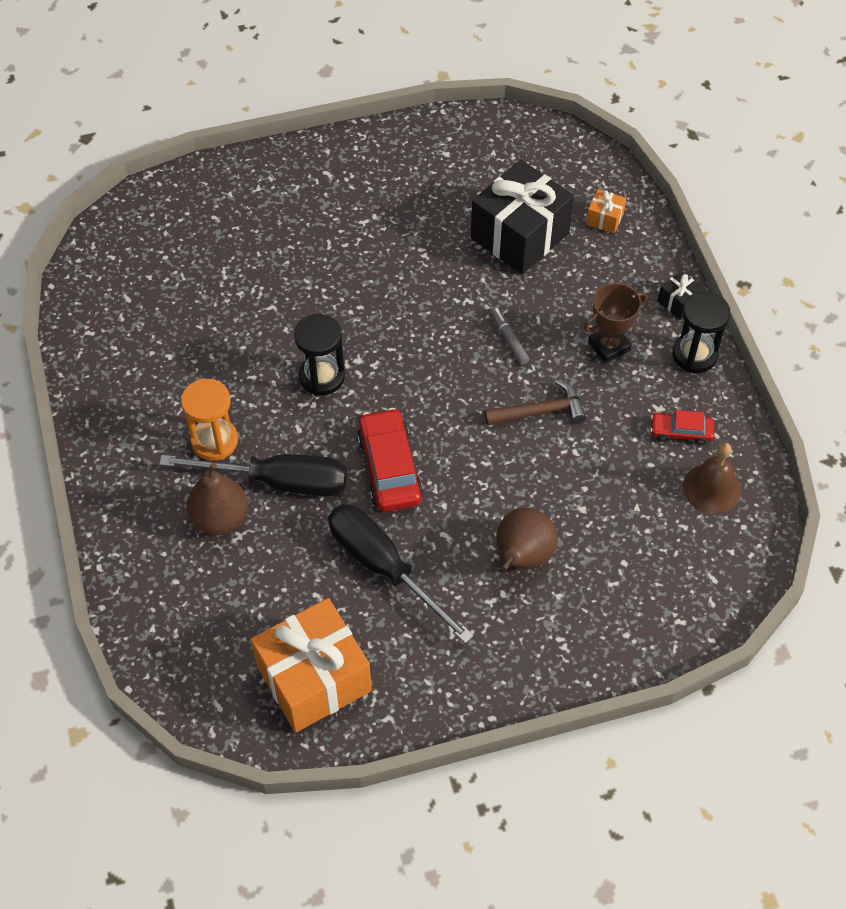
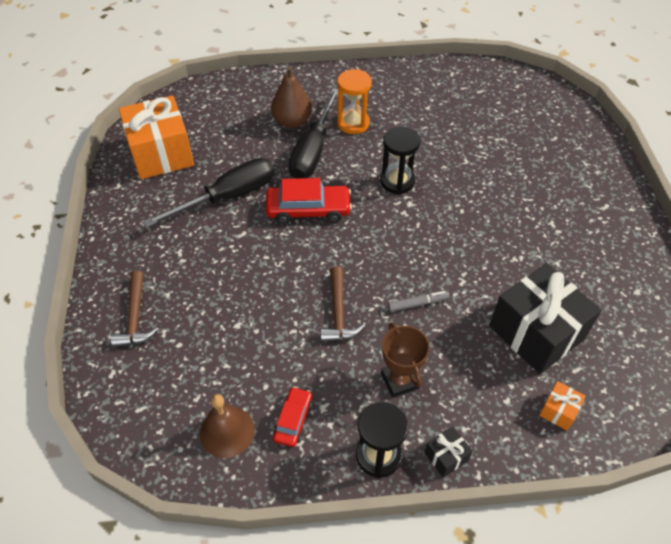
camera: 100 degrees right, 5 degrees down
brown pear [497,508,558,572] -> none
none -> brown hammer [111,270,159,348]

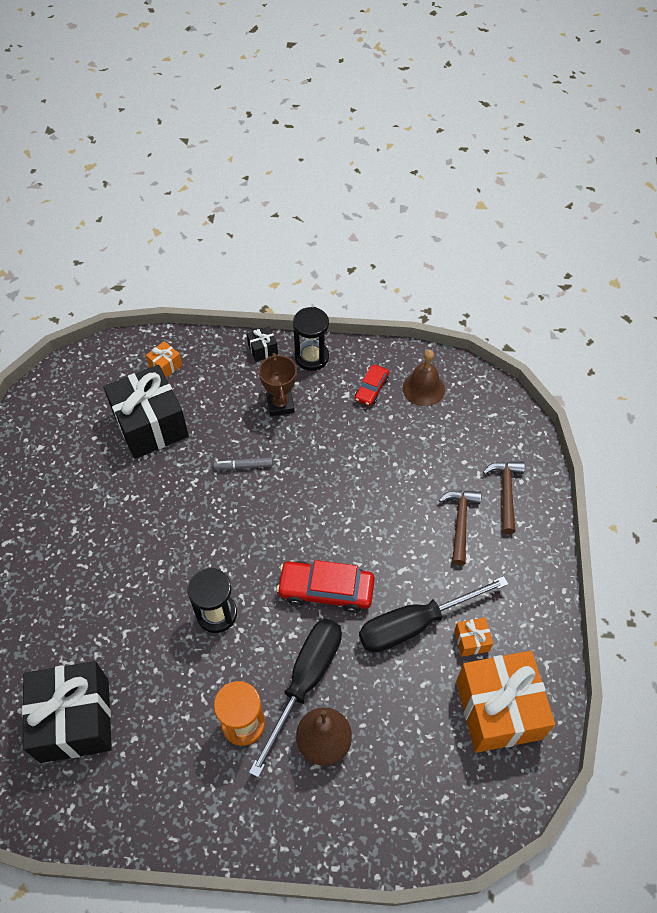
camera: 170 degrees left, 5 degrees up
brown hammer [321,266,365,342] -> brown hammer moved to [439,491,482,566]
none -> black gift [22,661,112,763]
none -> orange gift [454,617,493,657]

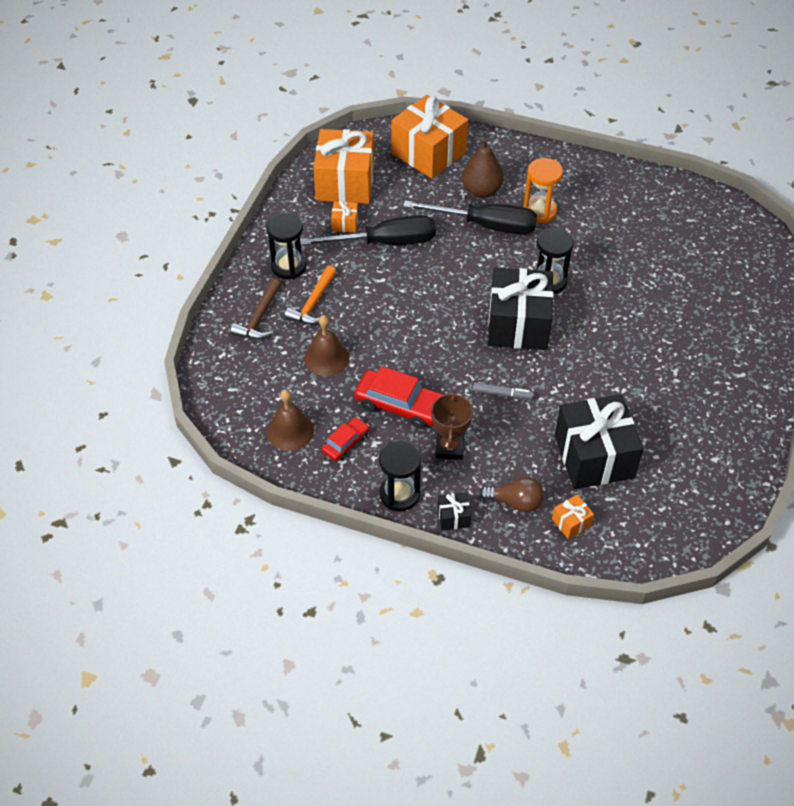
camera: 165 degrees left, 5 degrees down
black gift [22,661,112,763] -> black gift moved to [488,267,554,350]
black screwdriver [249,619,342,778] -> black screwdriver turned 120 degrees counterclockwise [403,201,537,235]
red car [276,560,375,613] -> red car moved to [354,366,444,429]
brown hammer [439,491,482,566] -> orange hammer [284,265,337,325]
none -> black hourglass [266,213,306,279]
none -> brown bell [304,315,349,376]
none -> orange gift [391,95,468,179]
none -> brown light bulb [480,477,544,512]

